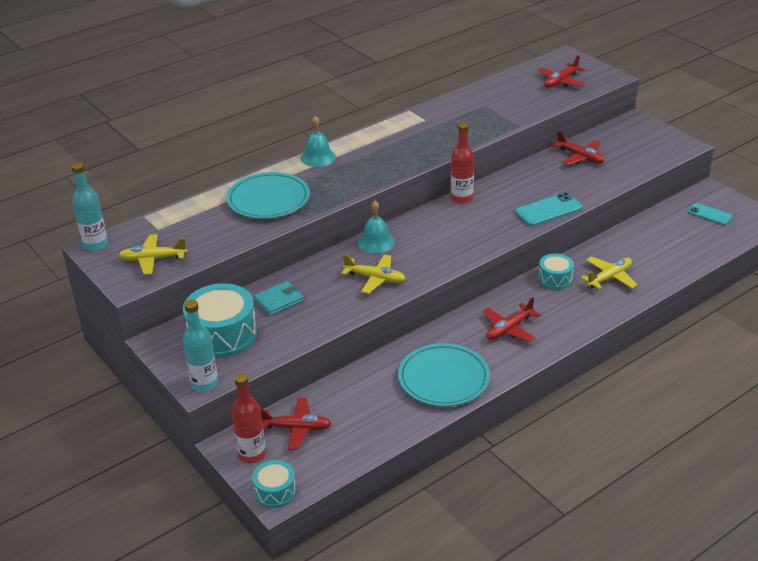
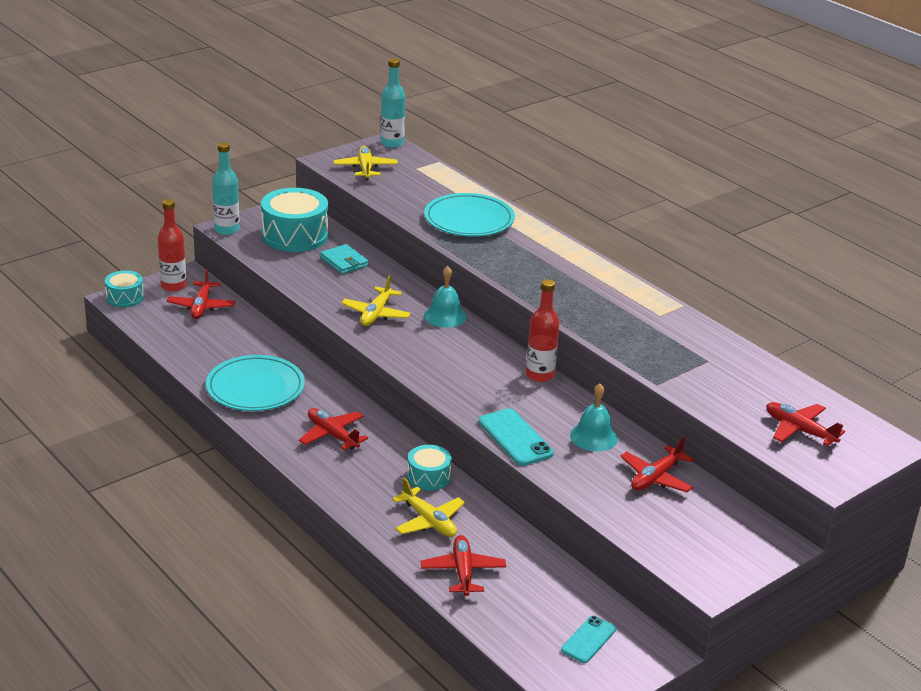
camera: 85 degrees right, 5 degrees down
turquoise bell [301,115,336,167] -> turquoise bell moved to [570,384,618,451]
none -> red plane [421,535,506,596]

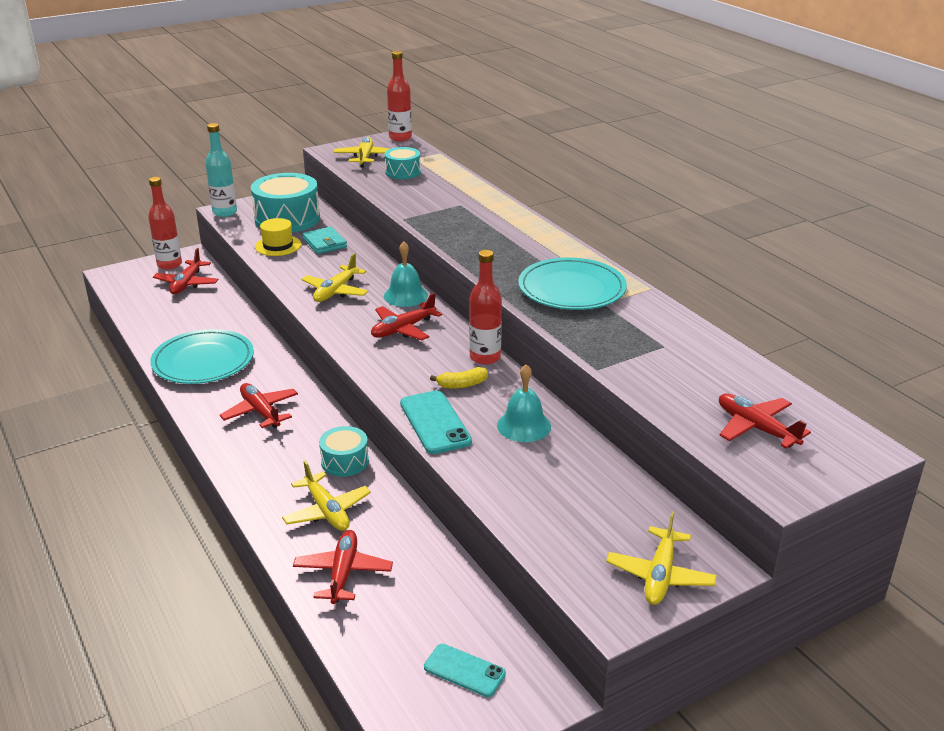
camera: 10 degrees right, 0 degrees up
turquoise drum [105,270,144,307] -> turquoise drum moved to [385,147,421,179]
turquoise bottle [380,58,405,148] -> red bottle [387,51,412,141]
turquoise plate [424,193,515,237] -> turquoise plate moved to [518,258,627,310]
turquoise phone [561,616,616,663] -> turquoise phone turned 75 degrees clockwise [424,644,506,697]
red plane [620,437,694,492] -> red plane moved to [371,293,442,340]
none -> yellow hat [255,218,301,256]
none -> yellow banana [430,367,488,389]
none -> yellow plane [606,511,717,605]

